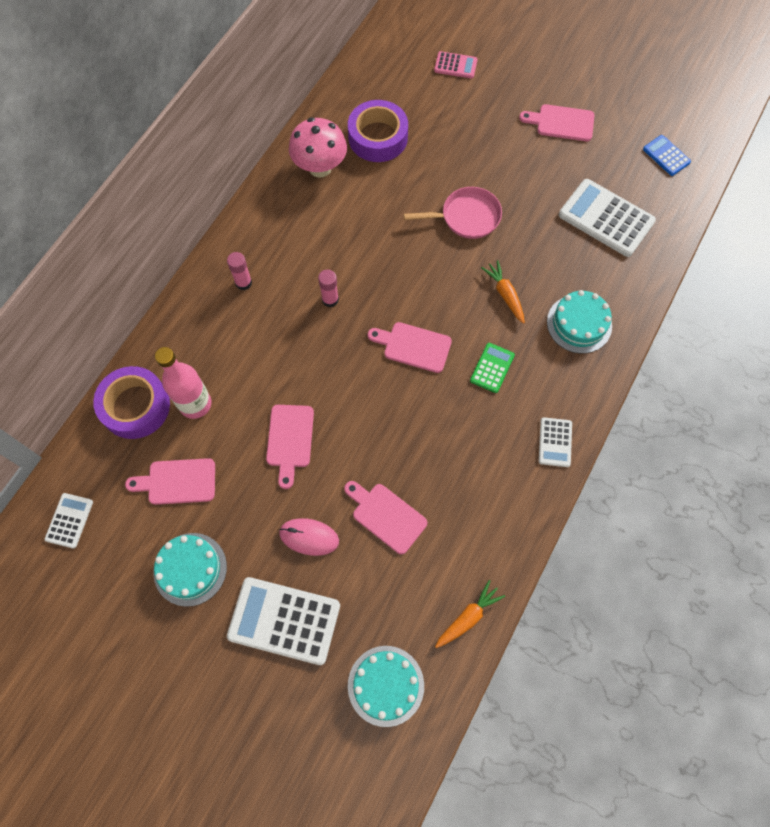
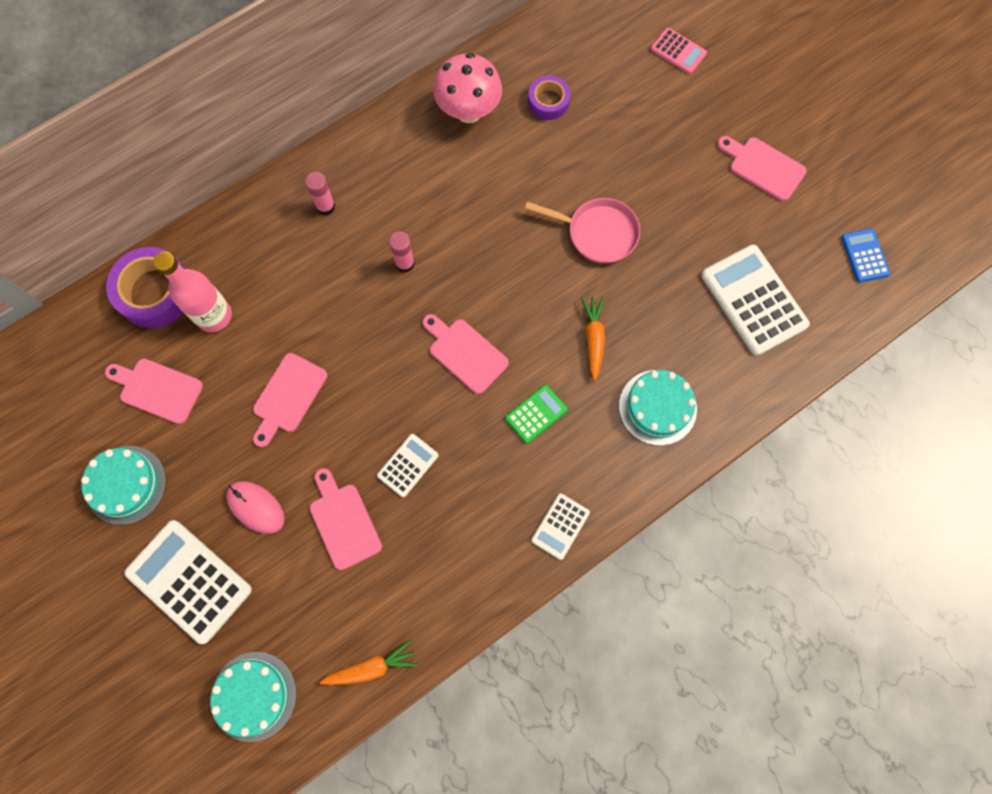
camera: 25 degrees right, 5 degrees up
white calculator [44,493,93,549] -> white calculator moved to [377,434,439,497]
purple tape [348,100,408,162] -> purple tape [528,75,570,120], size x0.58

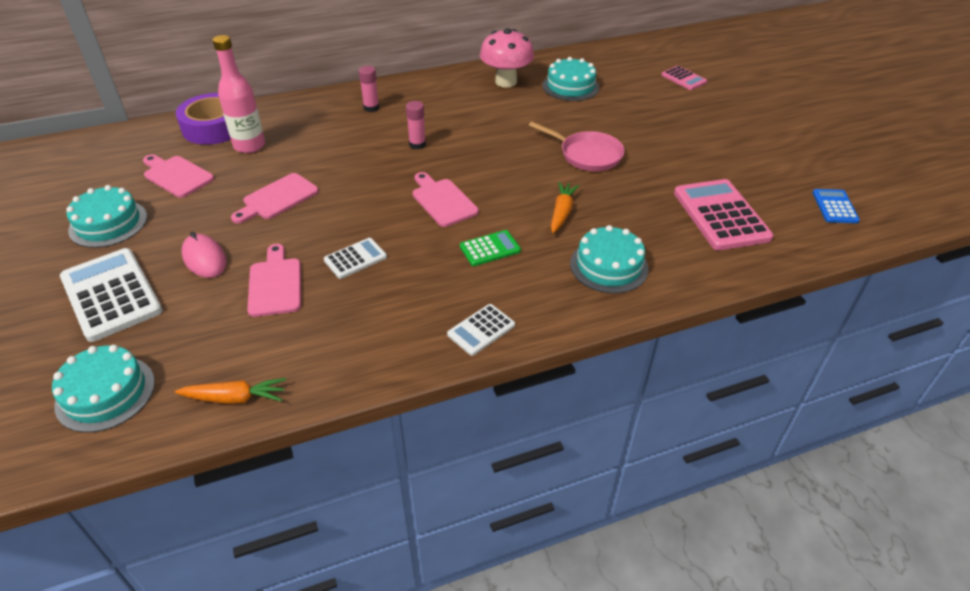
camera: 15 degrees right, 30 degrees down
purple tape [528,75,570,120] -> turquoise cake [542,57,599,101]
white calculator [702,245,810,356] -> pink calculator [674,179,774,250]
pink cutting board [717,136,807,201] -> none

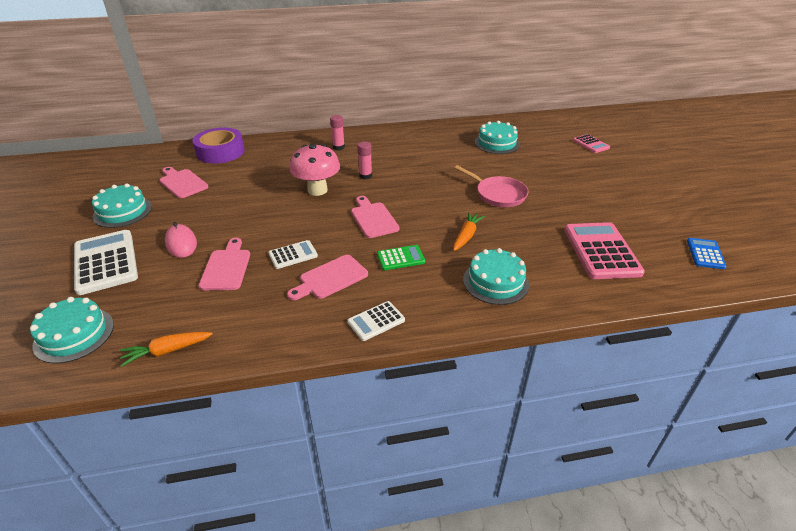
camera: 10 degrees right, 5 degrees down
orange carrot [175,378,286,404] -> orange carrot turned 150 degrees clockwise [120,332,213,367]
pink bottle [212,35,265,153] -> none
pink cutting board [231,173,319,224] -> pink cutting board moved to [287,255,368,300]
pink mushroom [480,28,534,87] -> pink mushroom moved to [290,144,340,196]

